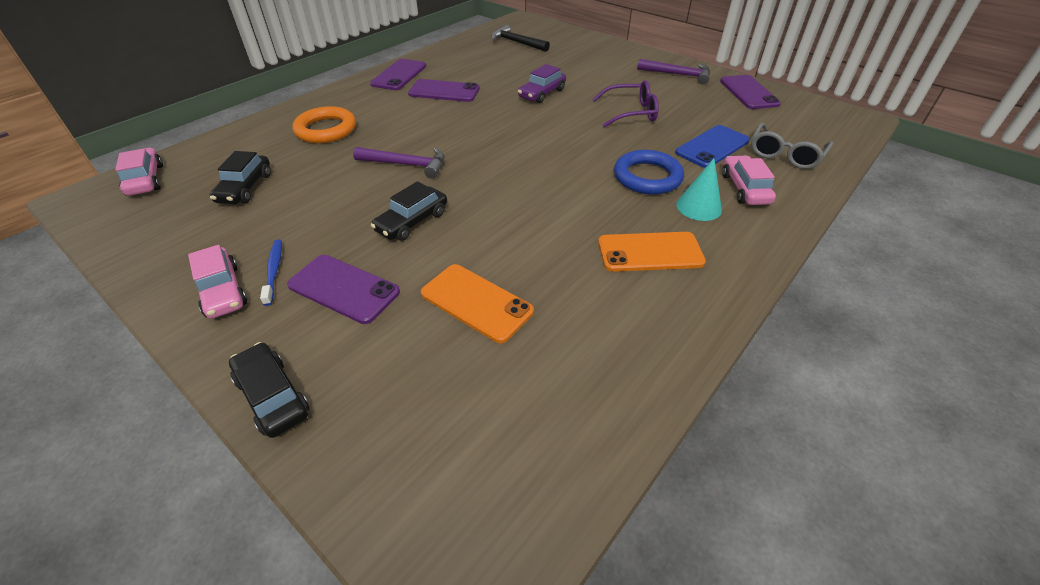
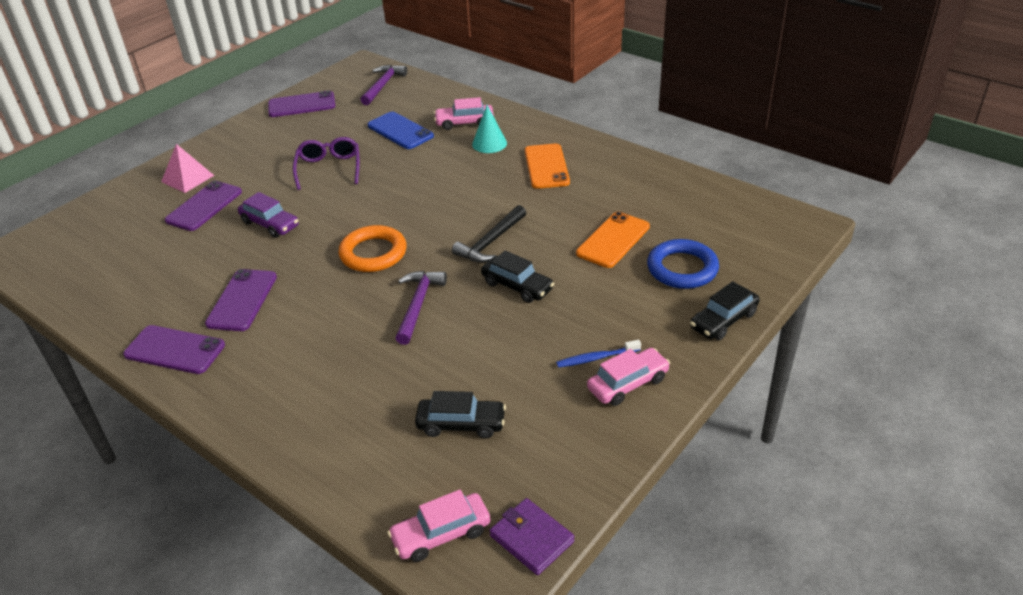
camera: 90 degrees left, 5 degrees down
purple phone [287,255,400,324] -> purple phone moved to [165,181,242,231]
orange ring [292,106,356,143] -> orange ring moved to [339,225,407,272]
black hammer [491,25,550,52] -> black hammer moved to [452,205,526,263]
blue ring [614,150,684,195] -> blue ring moved to [647,239,719,289]
purple hammer [637,59,710,84] -> purple hammer moved to [360,65,407,105]
grey glasses [751,123,834,169] -> none
none -> pink pyramid [161,144,214,193]
none -> purple wallet [489,498,575,575]

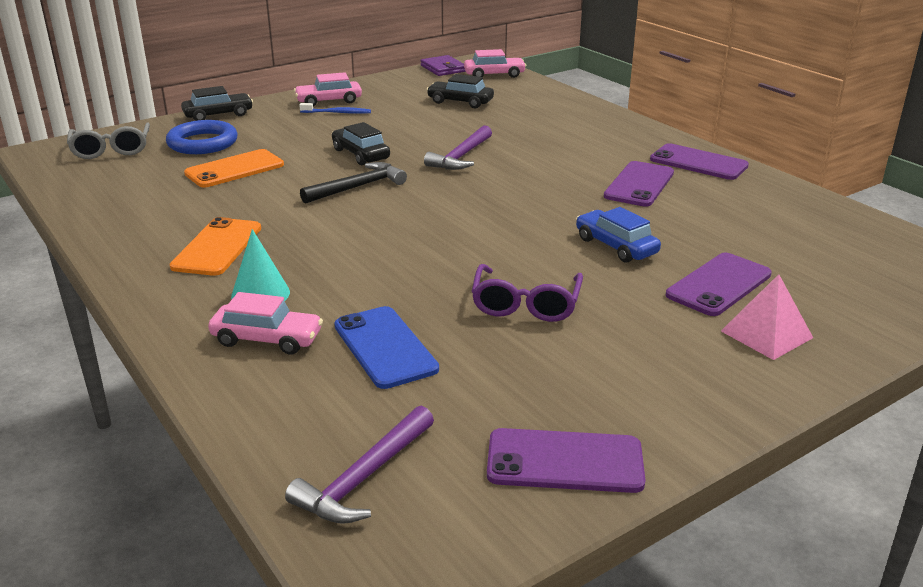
camera: 165 degrees left, 10 degrees down
purple car [238,192,299,238] -> blue car [576,207,661,263]
orange ring [339,225,407,272] -> none
none -> grey glasses [67,123,150,159]

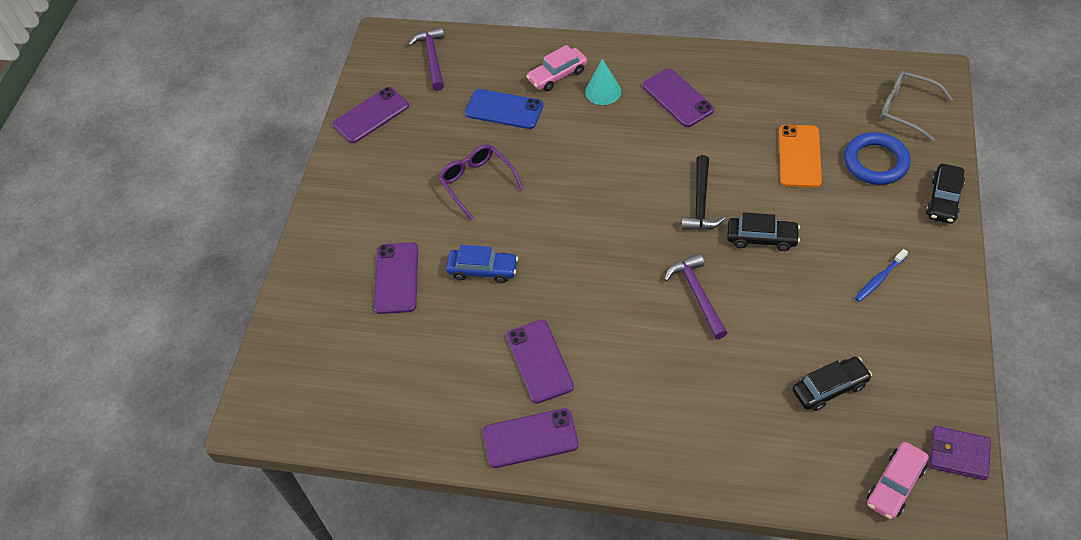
camera: 140 degrees right, 25 degrees up
orange phone [170,217,261,276] -> purple phone [643,68,714,127]
pink car [294,72,362,106] -> none
pink pyramid [721,274,813,360] -> none

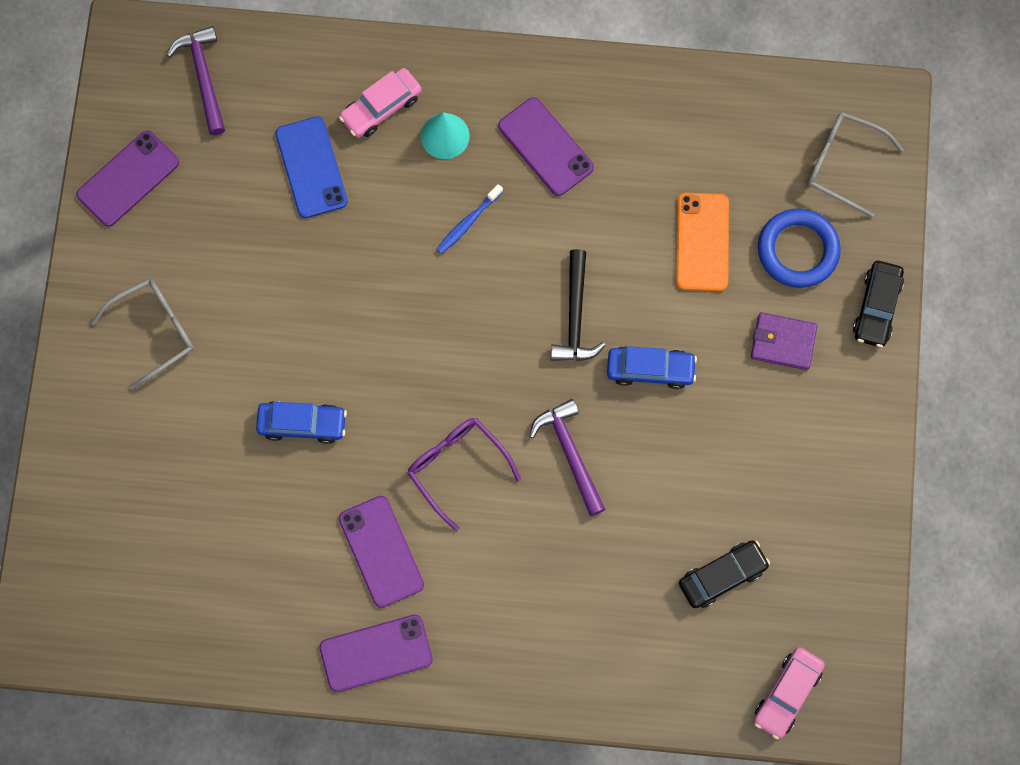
camera: 10 degrees left, 20 degrees up
purple phone [374,242,418,314] -> none
purple glasses [438,144,523,221] -> purple glasses moved to [407,418,521,531]
blue phone [465,89,543,129] -> blue phone turned 60 degrees clockwise [275,116,348,218]
black car [727,212,800,251] -> blue car [607,346,697,389]
blue toothbrush [855,249,908,302] -> blue toothbrush moved to [436,184,503,254]
purple wallet [929,426,991,480] -> purple wallet moved to [751,312,818,370]
none -> grey glasses [91,278,194,390]

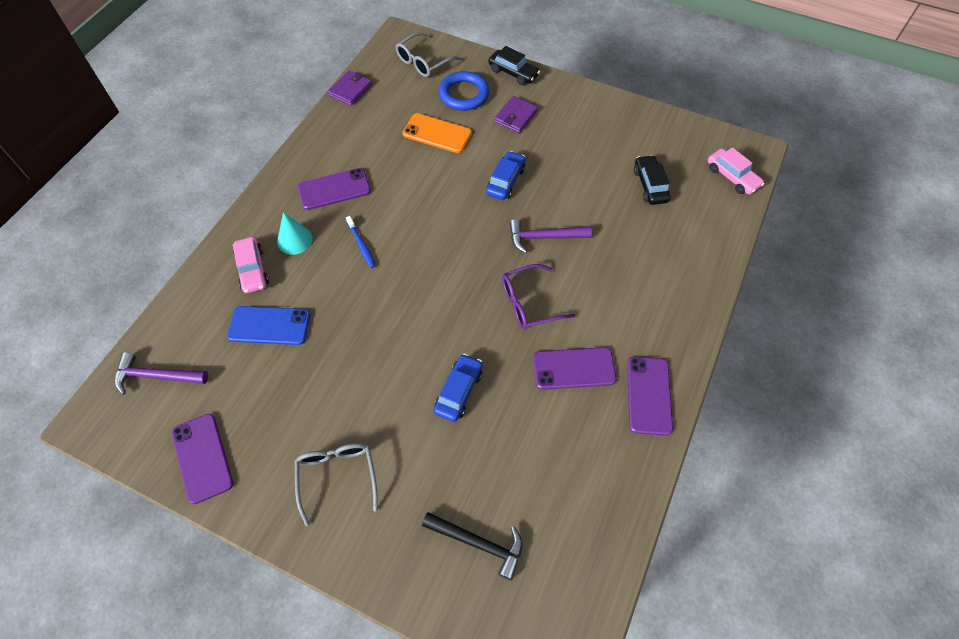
camera: 70 degrees left, 15 degrees down
black hammer [551,249,606,361] -> black hammer moved to [422,512,522,580]
none -> purple wallet [328,70,372,106]

